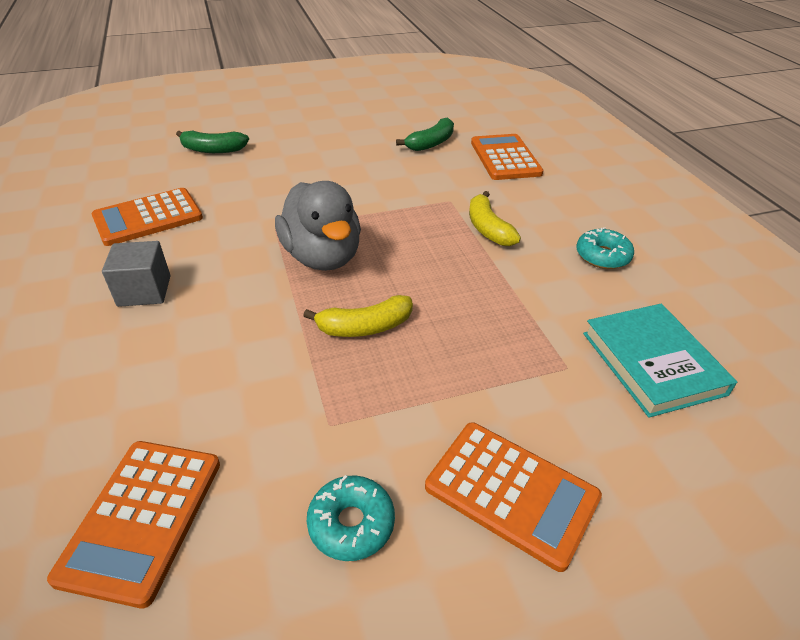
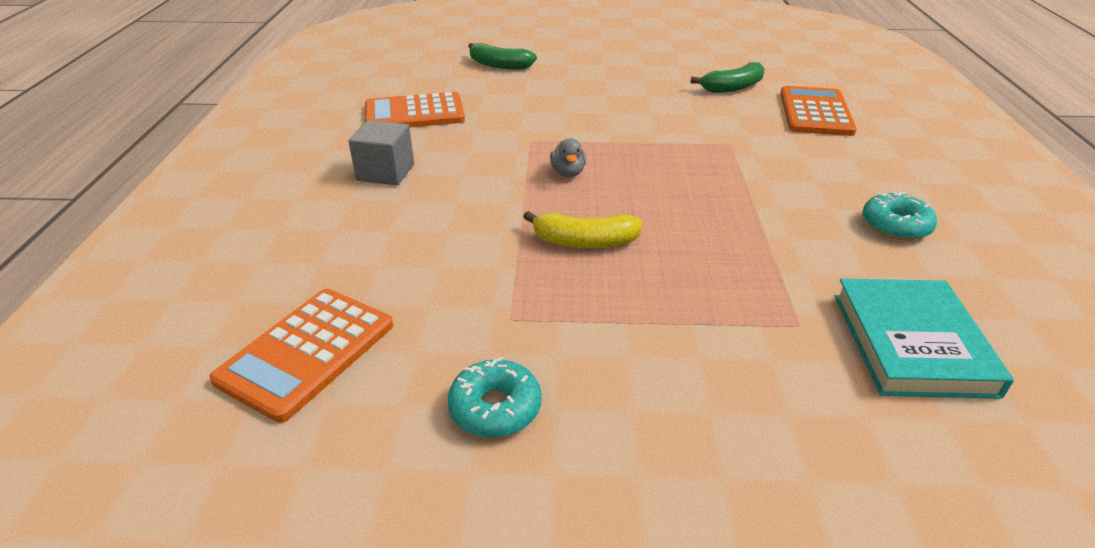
camera: 20 degrees right, 5 degrees down
grey duck [275,181,361,271] -> grey duck [550,138,586,177], size x0.42
orange calculator [425,422,602,572] -> none
yellow banana [469,191,521,246] -> none

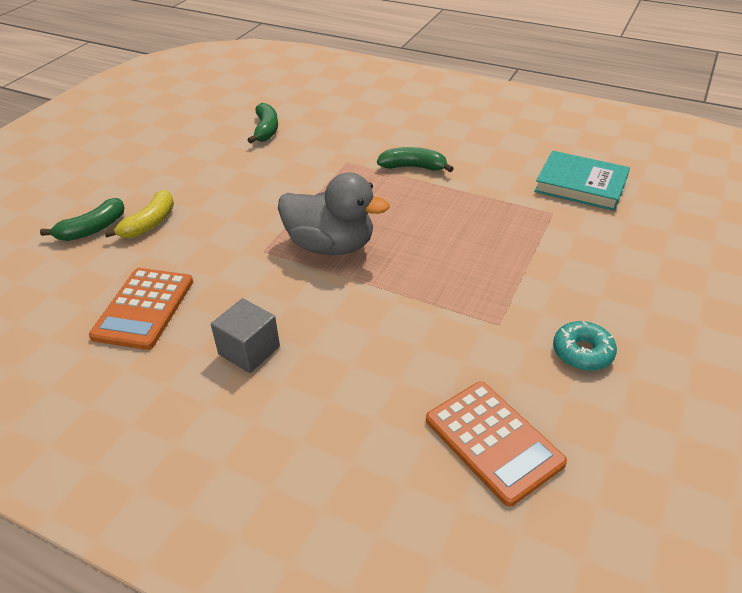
camera: 65 degrees left, 5 degrees up
yellow banana [523,211,643,249] -> yellow banana moved to [104,190,174,238]
grey duck [550,138,586,177] -> grey duck [278,173,390,255], size x2.40
orange calculator [780,86,857,136] -> none
turquoise donut [863,192,937,240] -> none
none -> green banana [377,147,454,172]

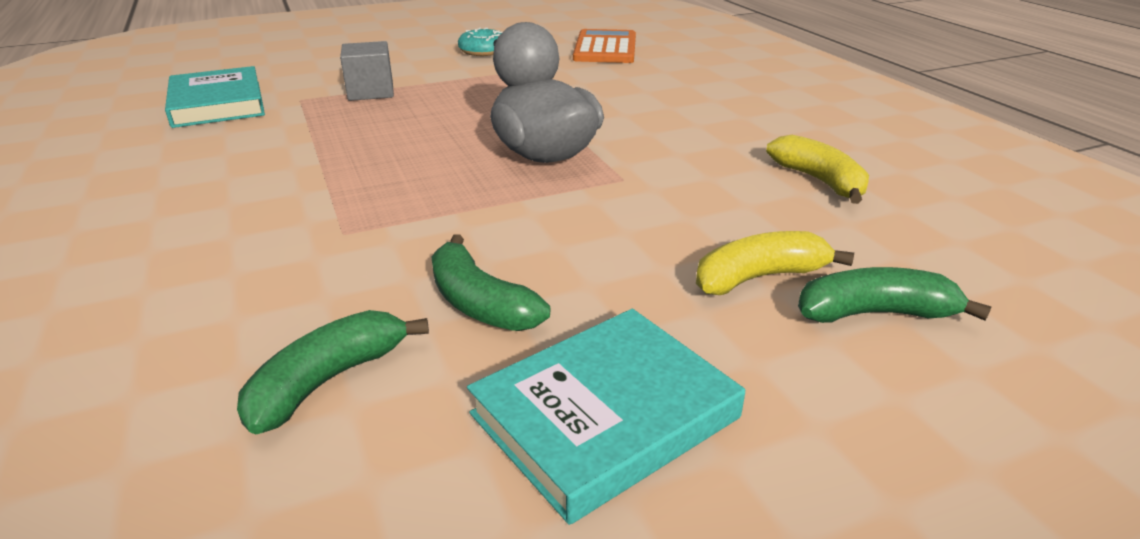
camera: 140 degrees left, 10 degrees down
orange calculator [89,268,193,350] -> yellow banana [766,135,869,204]
grey cube [211,298,280,373] -> grey cube moved to [340,41,394,101]
green banana [377,147,454,172] -> green banana moved to [431,234,550,331]
none -> turquoise book [467,309,745,525]

